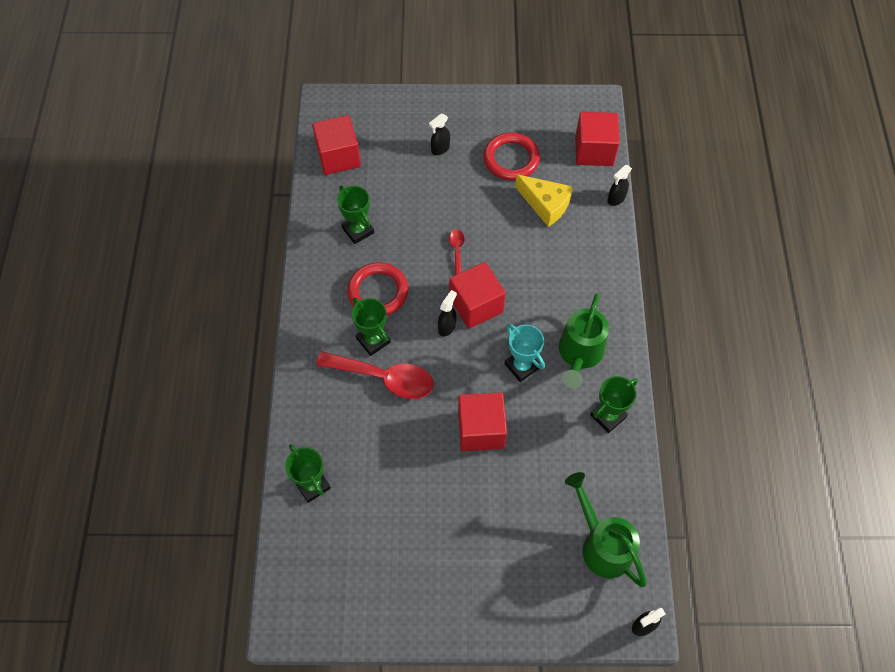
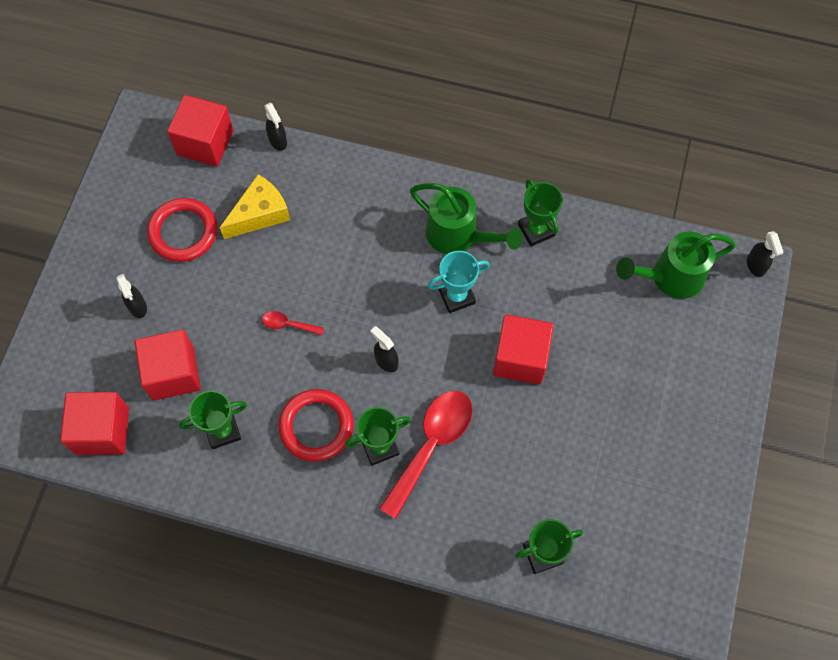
camera: 75 degrees left, 5 degrees up
red cube [449,262,506,329] -> red cube moved to [135,329,201,401]

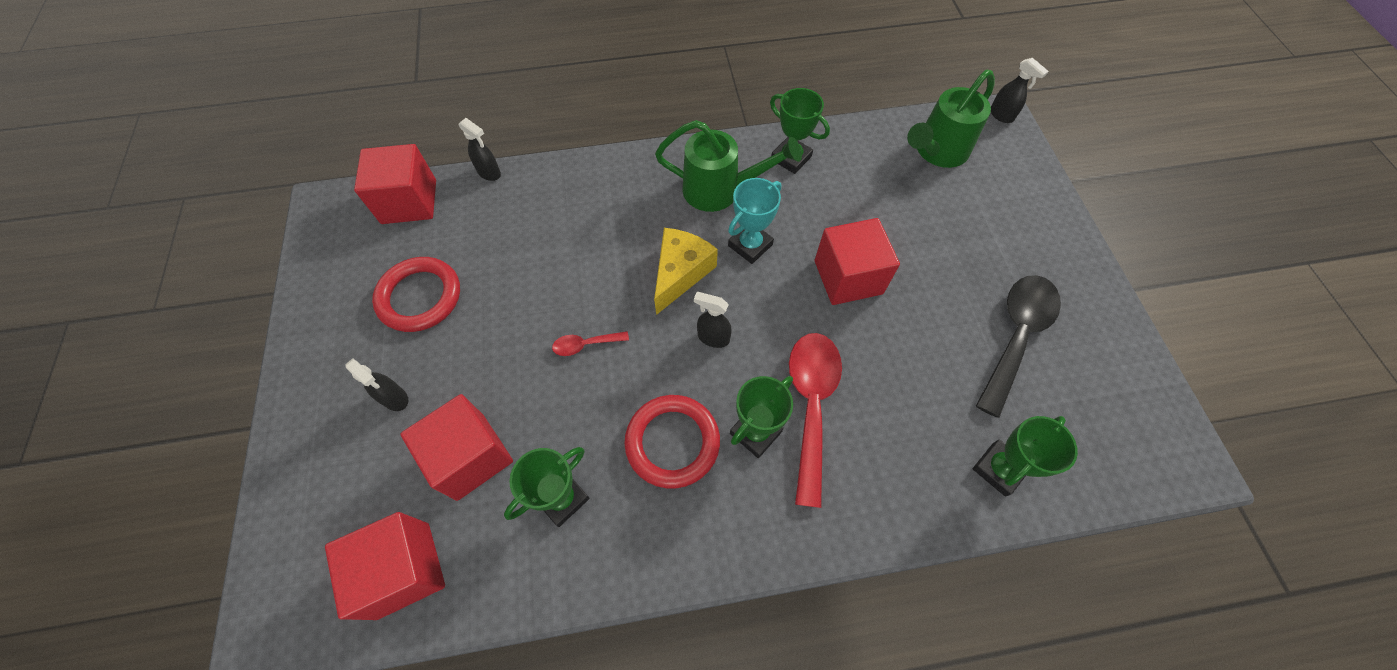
camera: 25 degrees left, 5 degrees down
yellow cheese [220,174,290,239] -> yellow cheese moved to [654,228,718,315]
none -> black spoon [976,275,1061,418]

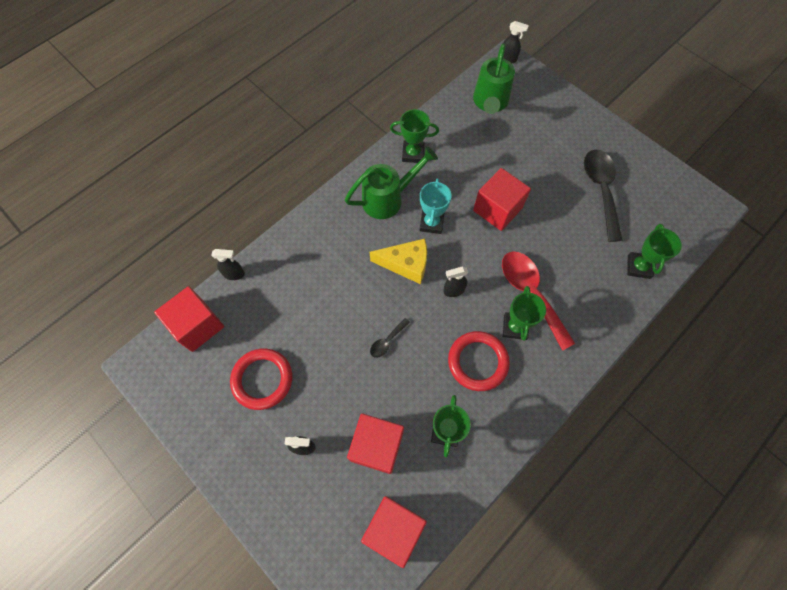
camera: 35 degrees left, 5 degrees up
red spoon [552,331,629,356] -> black spoon [370,318,410,358]
yellow cheese [654,228,718,315] -> yellow cheese turned 105 degrees clockwise [370,239,427,284]

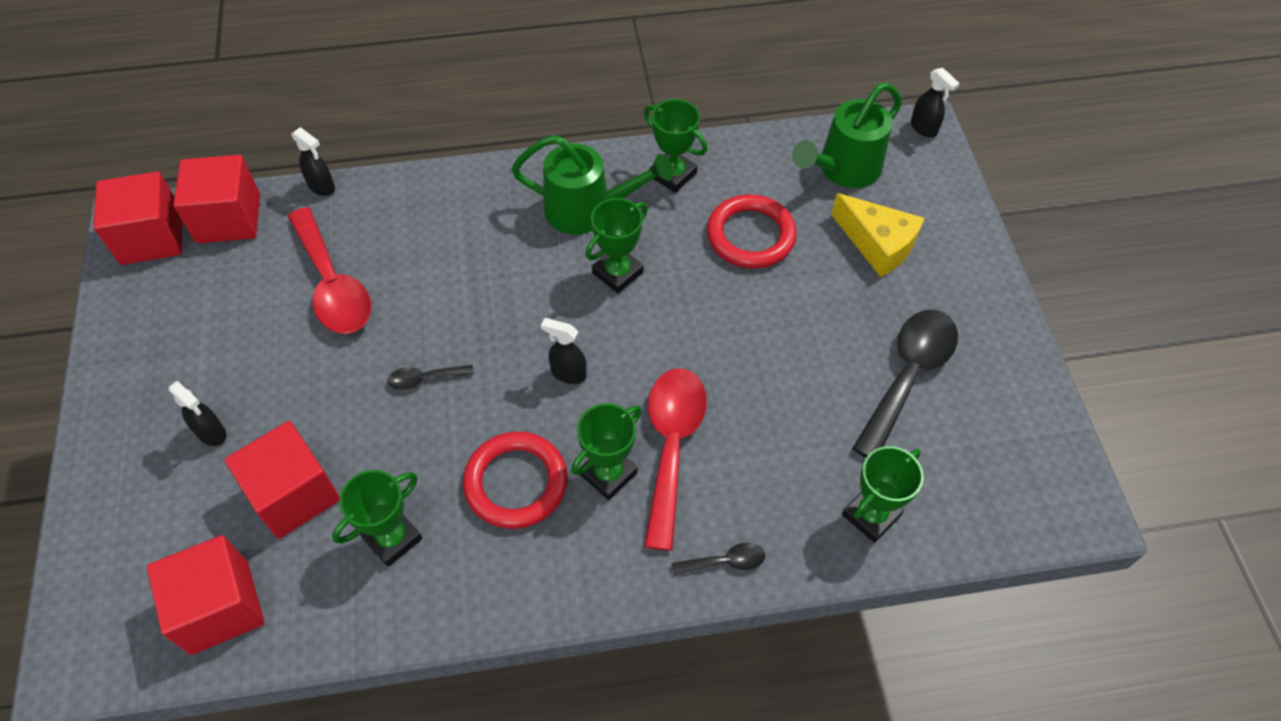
camera: 35 degrees right, 10 degrees down
red ring [230,349,292,410] -> red ring moved to [707,194,797,269]
yellow cheese [370,239,427,284] -> yellow cheese moved to [831,193,925,277]
turquoise trophy [419,178,451,234] -> green trophy [585,198,648,293]
red cube [473,168,531,231] -> red cube moved to [93,171,182,265]
none -> red spoon [288,207,371,334]
none -> black spoon [672,543,765,575]

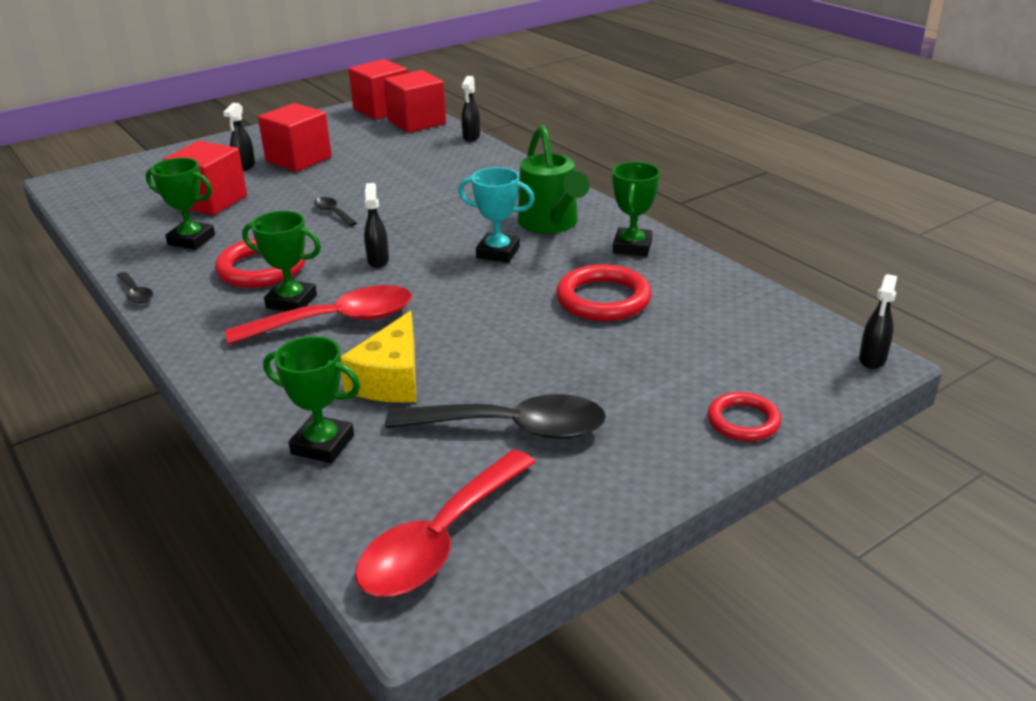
camera: 65 degrees right, 25 degrees down
red cube [147,535,264,655] -> red cube moved to [258,103,332,172]
red spoon [288,207,371,334] -> red spoon moved to [355,450,536,597]
green trophy [585,198,648,293] -> turquoise trophy [458,167,535,263]
black spoon [672,543,765,575] -> black spoon moved to [117,272,153,304]
green watering can [792,83,902,188] -> none
yellow cheese [831,193,925,277] -> yellow cheese moved to [341,311,416,403]
none -> red ring [708,392,781,441]

